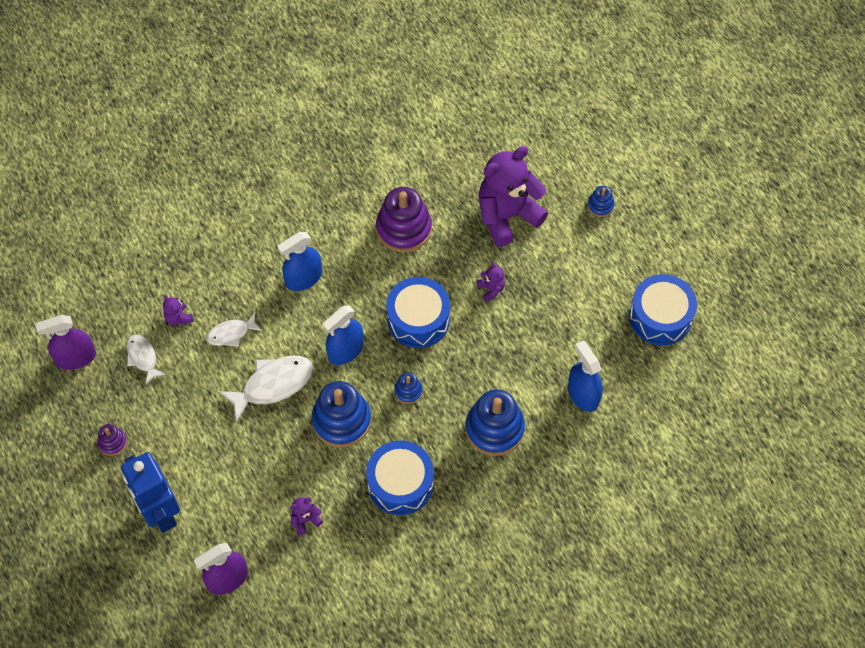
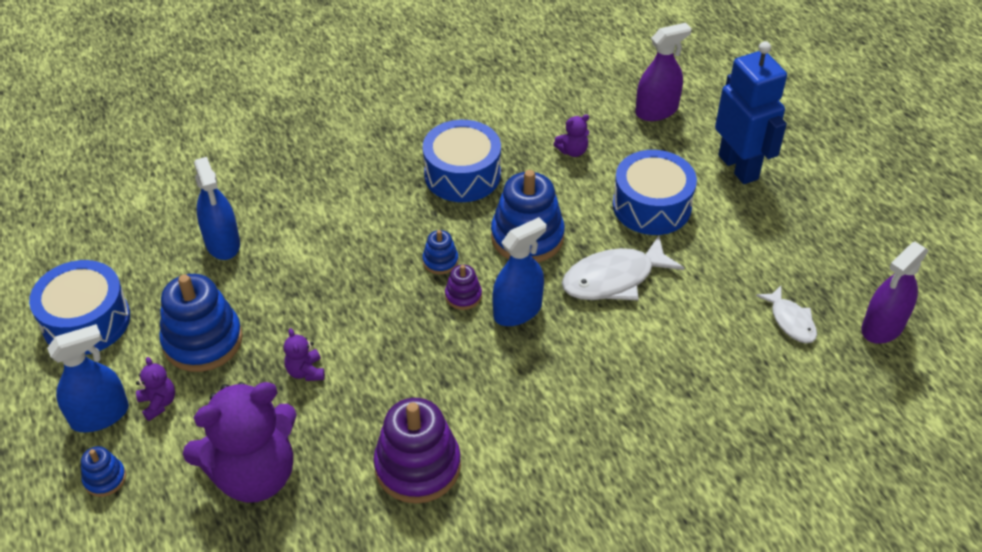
camera: 175 degrees left, 15 degrees down
purple spray bottle [35,315,96,370] -> purple spray bottle turned 150 degrees clockwise [861,242,929,344]
purple stacking toy [97,424,127,456] -> purple stacking toy moved to [445,265,482,310]
purple teddy bear [163,295,194,325] -> purple teddy bear moved to [136,357,175,421]
white fish [206,313,262,347] -> none
blue spray bottle [277,232,322,291] -> blue spray bottle moved to [47,324,129,432]
blue drum [386,277,450,348] -> blue drum moved to [613,150,697,235]
blue stacking toy [465,389,525,456] -> blue stacking toy moved to [159,274,243,372]

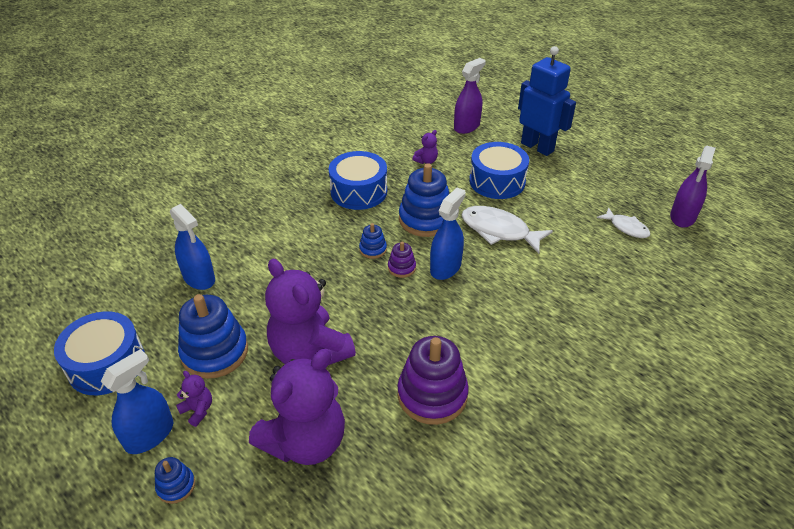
camera: 20 degrees left, 5 degrees down
purple teddy bear [284,328,325,381] -> purple teddy bear [265,259,356,365], size x2.48
white fish [562,236,684,300] -> white fish turned 75 degrees clockwise [462,206,553,254]

